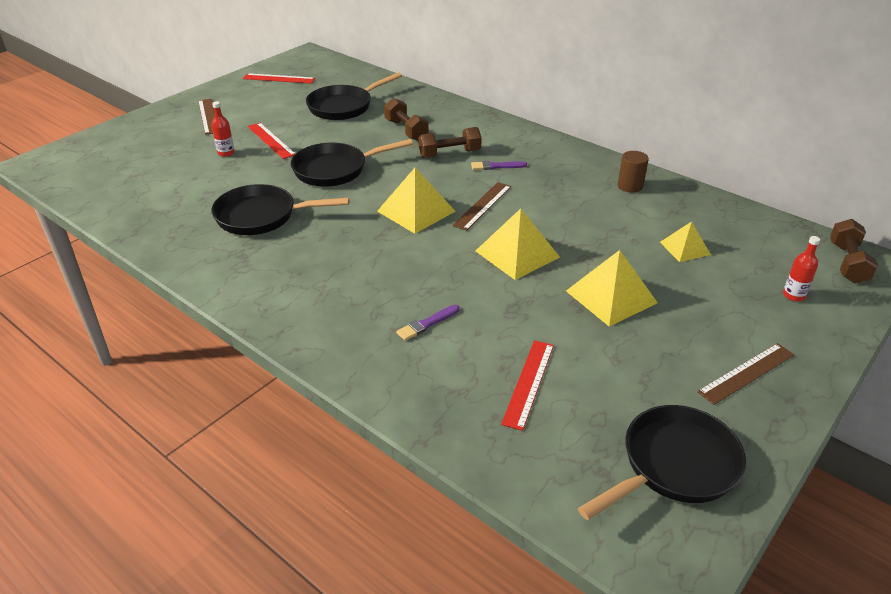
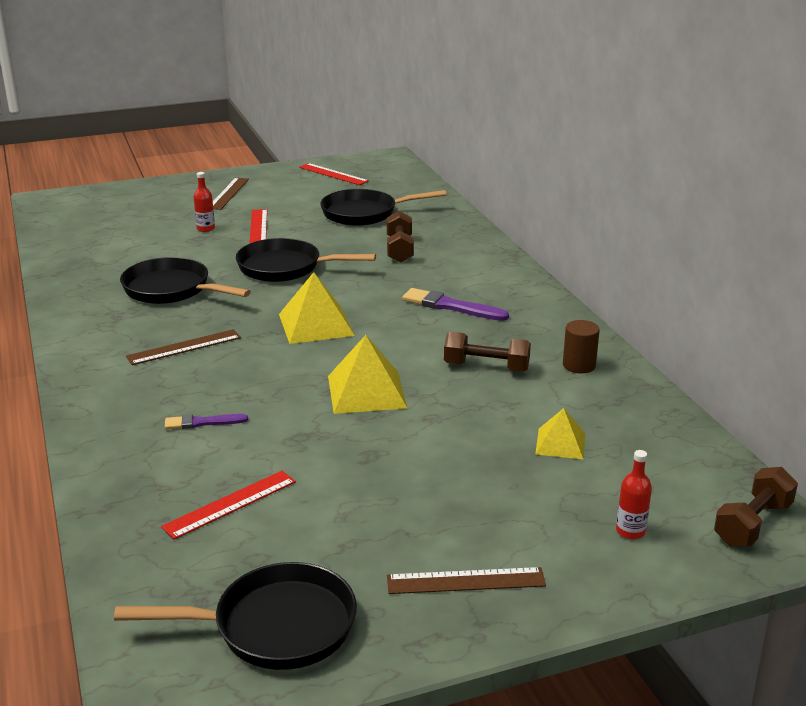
camera: 30 degrees right, 10 degrees down
brown dumbbell [418,127,482,158] -> brown dumbbell moved to [444,331,531,372]
brown ruler [452,182,511,231] -> brown ruler moved to [126,329,241,365]
purple brush [471,161,527,170] -> purple brush [402,288,509,321], size x1.62
yellow pyramid [566,250,658,327] -> none

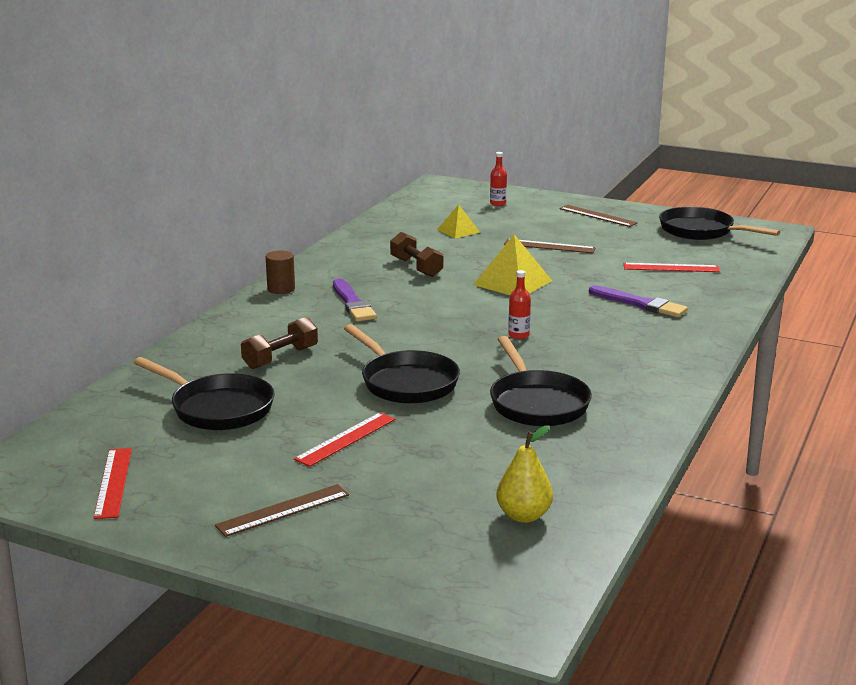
camera: 135 degrees left, 5 degrees down
brown ruler [126,329,241,365] -> brown ruler moved to [504,239,596,253]
purple brush [165,414,248,429] -> purple brush [589,285,688,317], size x1.62
red bottle [194,172,215,232] -> red bottle moved to [508,270,531,339]
yellow pyramid [279,272,355,344] -> none
brown cylinder [563,320,600,373] -> brown cylinder moved to [266,250,295,294]
brown dumbbell [714,467,798,547] -> none
none -> yellow pear [496,425,553,523]

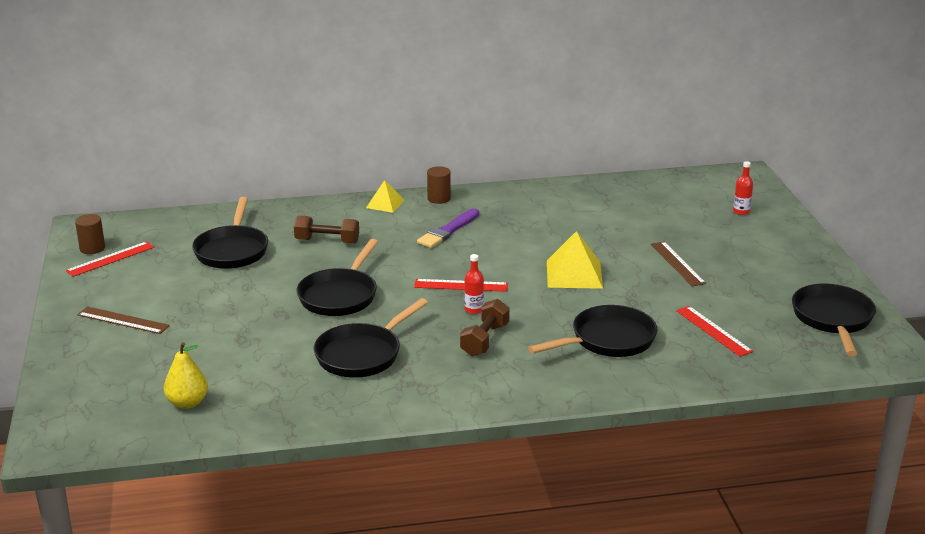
camera: 55 degrees right, 5 degrees up
red ruler [294,412,395,467] -> red ruler moved to [414,279,508,292]
brown dumbbell [390,232,443,277] -> brown dumbbell moved to [460,299,510,356]
yellow pyramid [437,205,480,238] -> yellow pyramid moved to [366,180,405,213]
brown ruler [559,205,638,227] -> none
purple brush [589,285,688,317] -> black pan [528,305,658,357]
none -> brown cylinder [75,214,105,254]

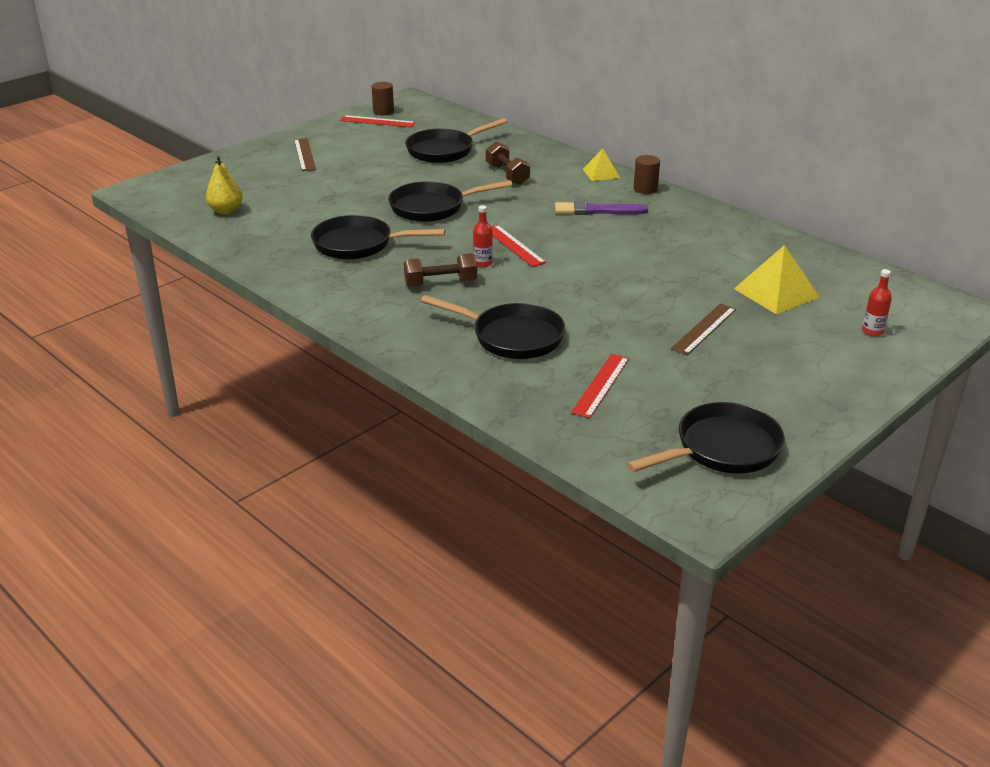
camera: 55 degrees right, 5 degrees up
yellow pyramid [547,231,603,289] -> yellow pyramid moved to [734,245,820,314]

